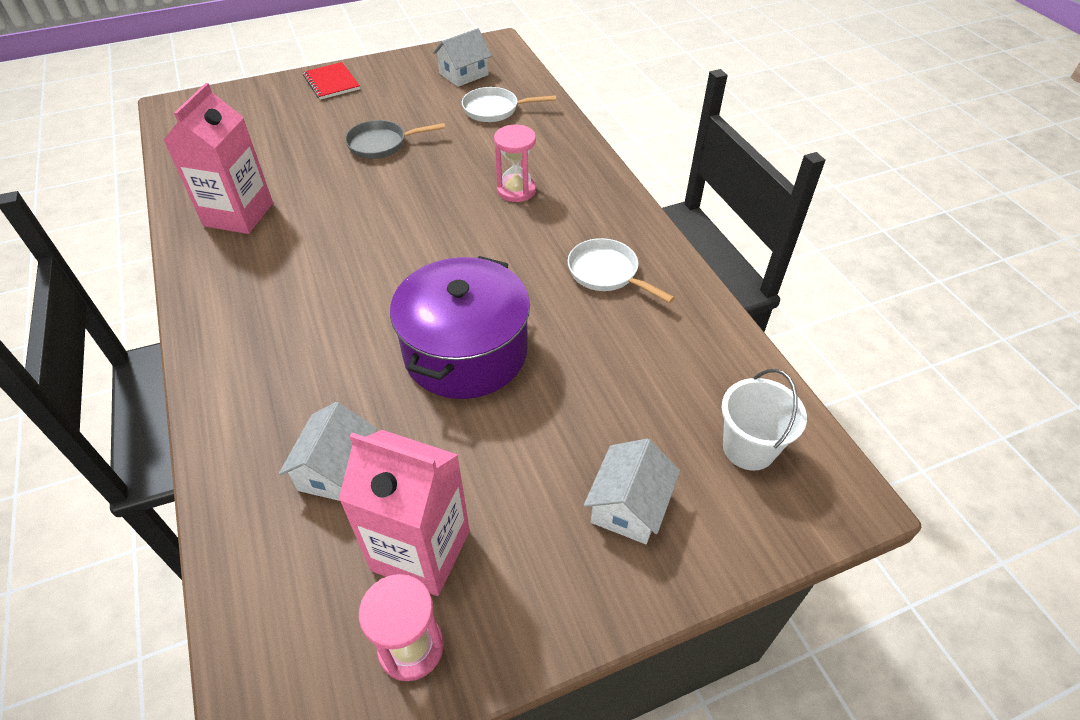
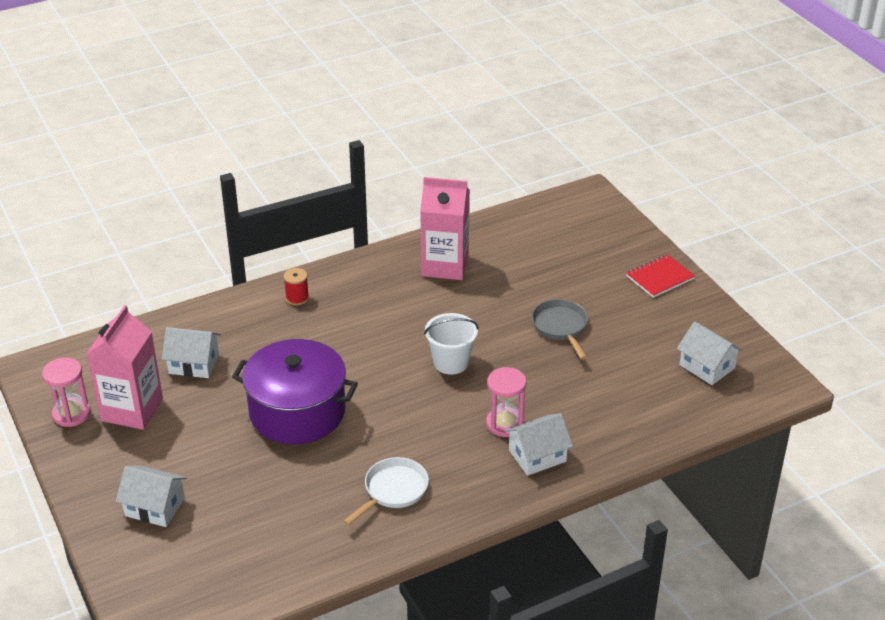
camera: 85 degrees right, 10 degrees down
white pan [462,87,556,122] -> none
white bucket [721,369,807,471] -> white bucket moved to [424,313,479,375]
none -> red spool [284,268,309,306]
none -> white house [505,413,573,476]

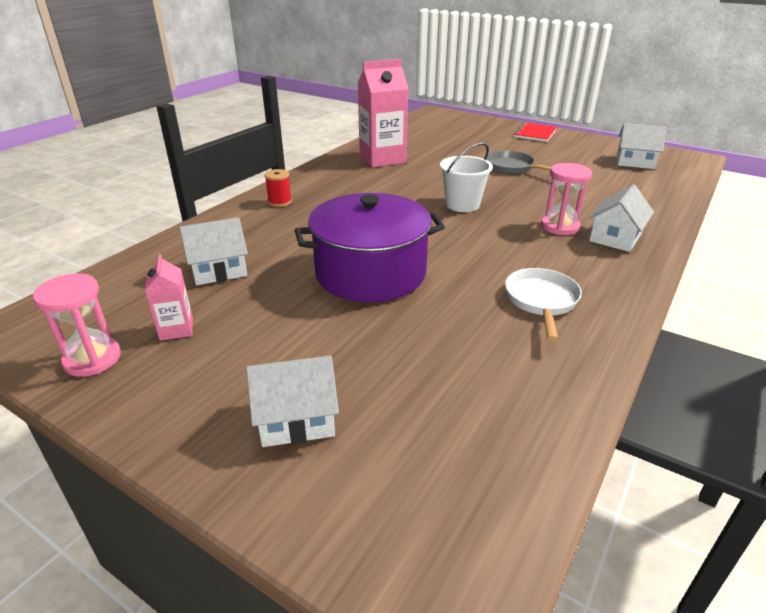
camera: 30 degrees left, 5 degrees down
pink carton [86,305,163,430] -> pink carton [145,254,193,341], size x0.50

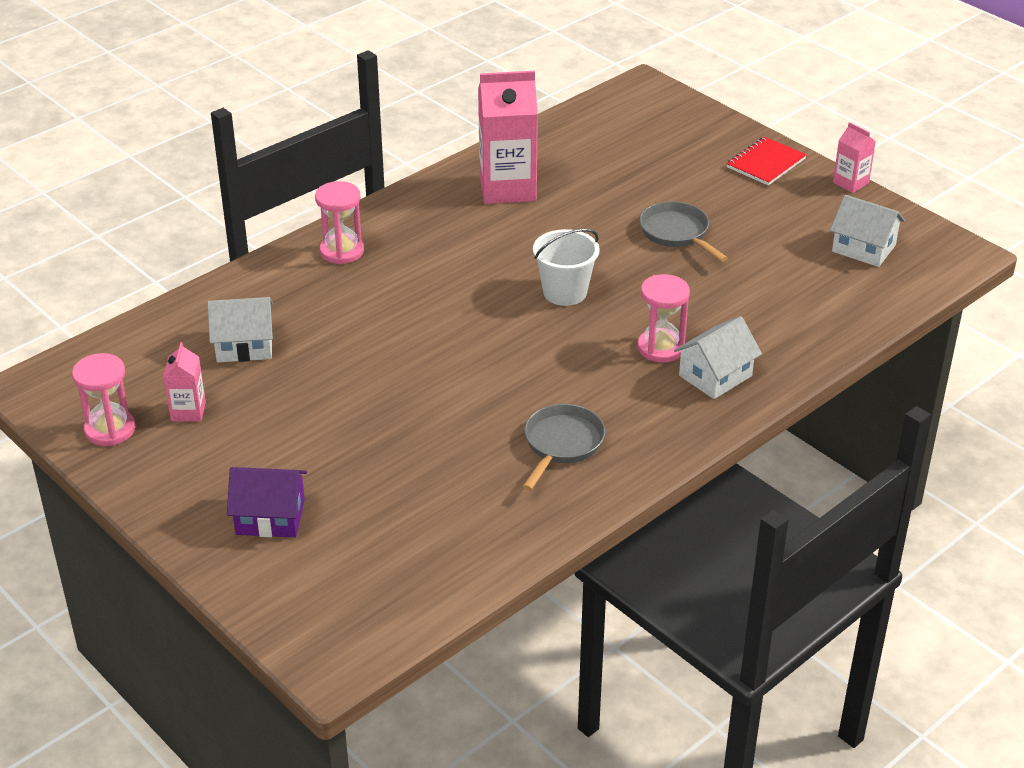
camera: 15 degrees right, 5 degrees up
white house [246,356,339,447] -> purple house [227,467,307,538]
red spool [265,169,292,207] -> pink hourglass [315,181,364,264]
purple pot [295,193,445,302] -> none
white pan [505,268,582,341] -> grey pan [522,404,605,491]
none -> pink carton [833,122,876,193]

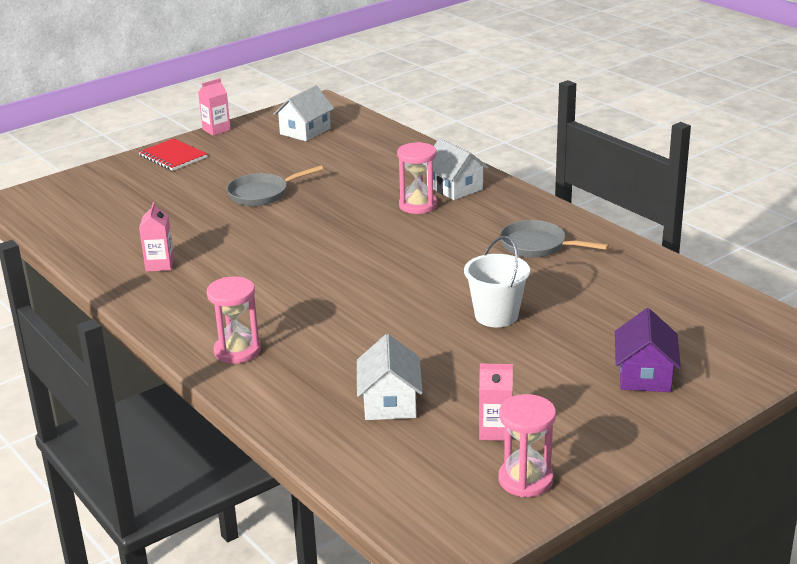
camera: 85 degrees left, 10 degrees down
pink carton [478,71,538,204] -> pink carton [139,202,174,272], size x0.50
white bucket [533,229,600,306] -> white bucket moved to [464,236,530,327]

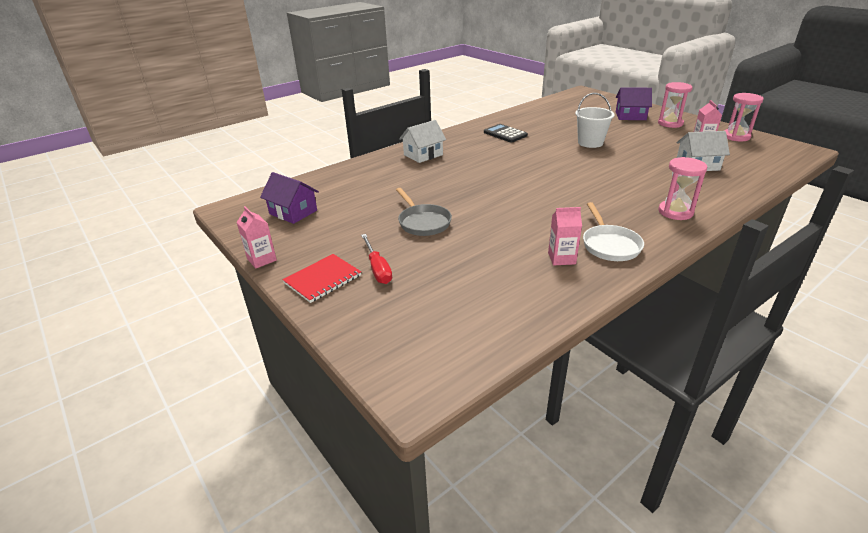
camera: 90 degrees left, 5 degrees up
white house [273,85,334,141] -> purple house [260,172,319,224]
pink hourglass [397,142,437,214] -> pink hourglass moved to [658,82,693,128]
grey pan [500,220,609,258] -> black calculator [484,124,528,143]
none -> red screwdriver [361,234,392,284]
none -> white pan [583,202,644,261]

